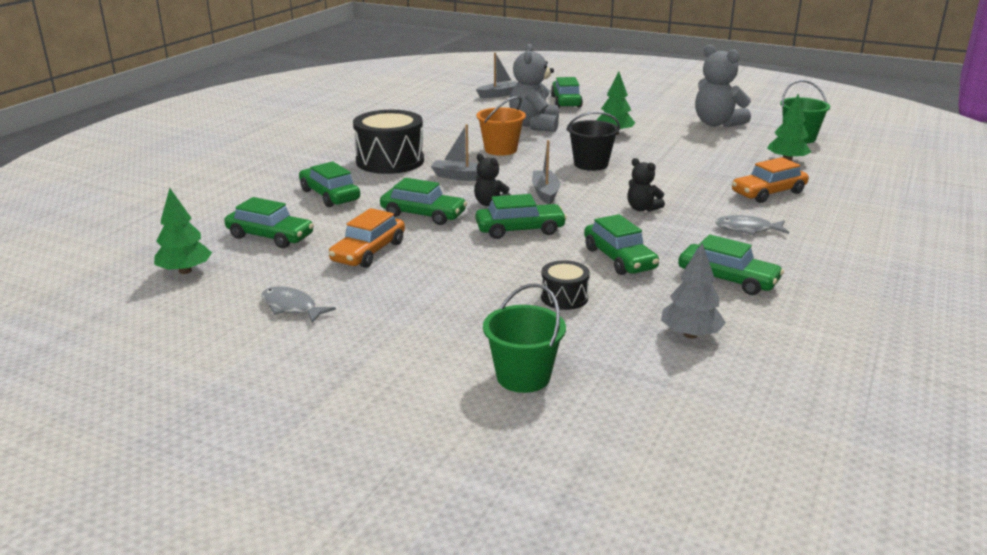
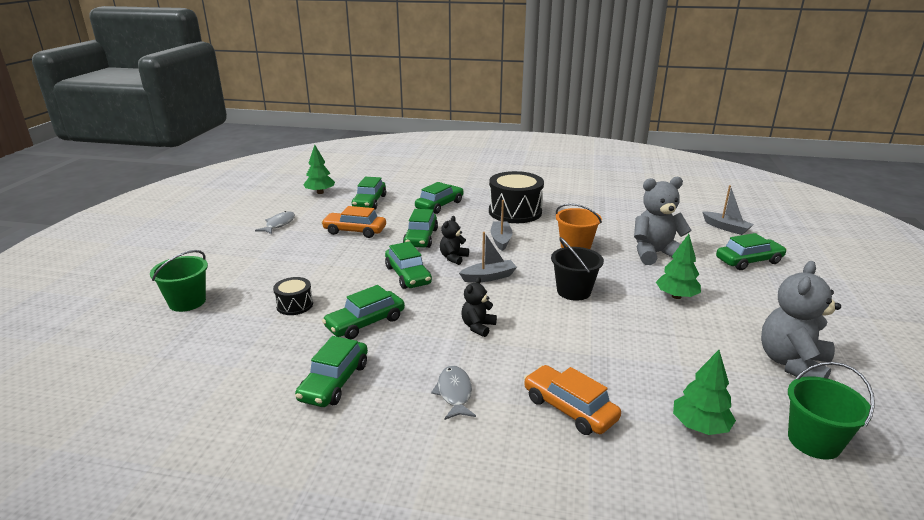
camera: 75 degrees right, 0 degrees up
grey tree [661,243,726,339] -> none

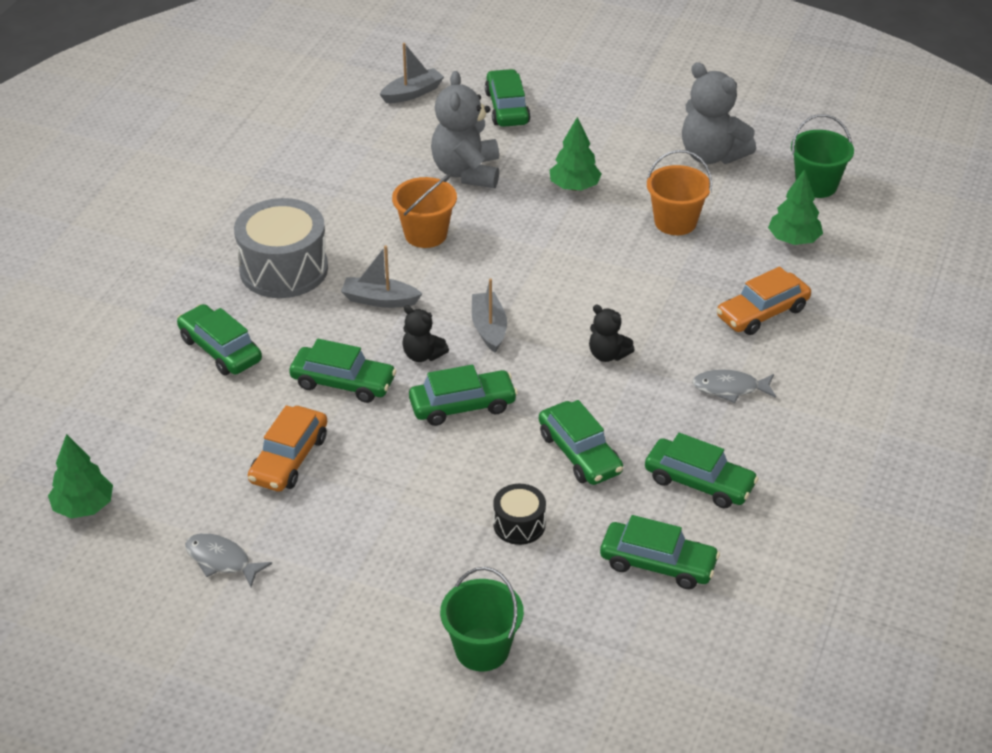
camera: 80 degrees left, 15 degrees up
green car [352,177,386,210] -> green car moved to [600,515,720,589]
black drum [489,171,544,223] -> grey drum [234,198,328,298]
black bucket [551,237,604,301] -> none
none -> orange bucket [647,150,712,235]

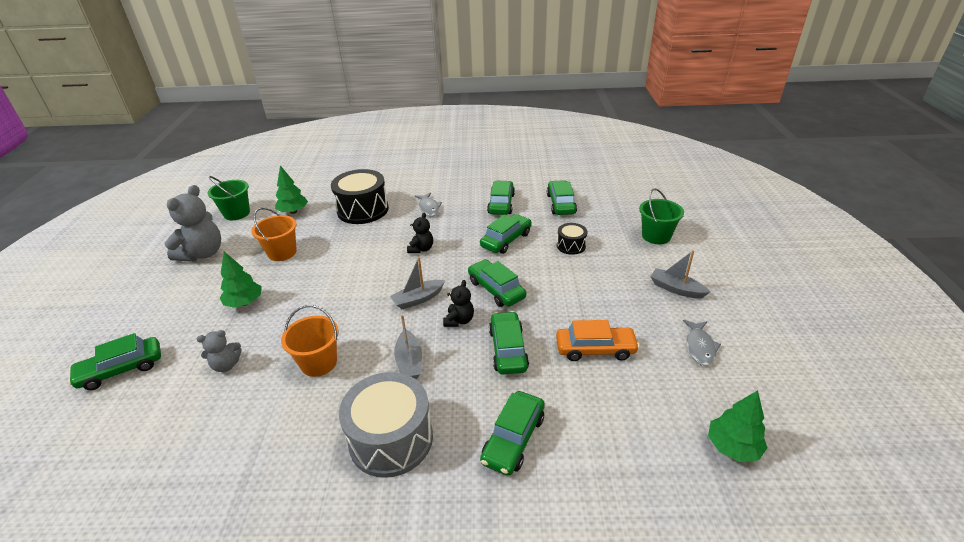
camera: 110 degrees left, 5 degrees down
grey boat [380,43,444,103] -> grey boat moved to [650,250,710,298]
grey teddy bear [431,71,499,188] -> grey teddy bear [197,330,241,372], size x0.54
orange car [716,267,811,335] -> black drum [331,169,389,224]

